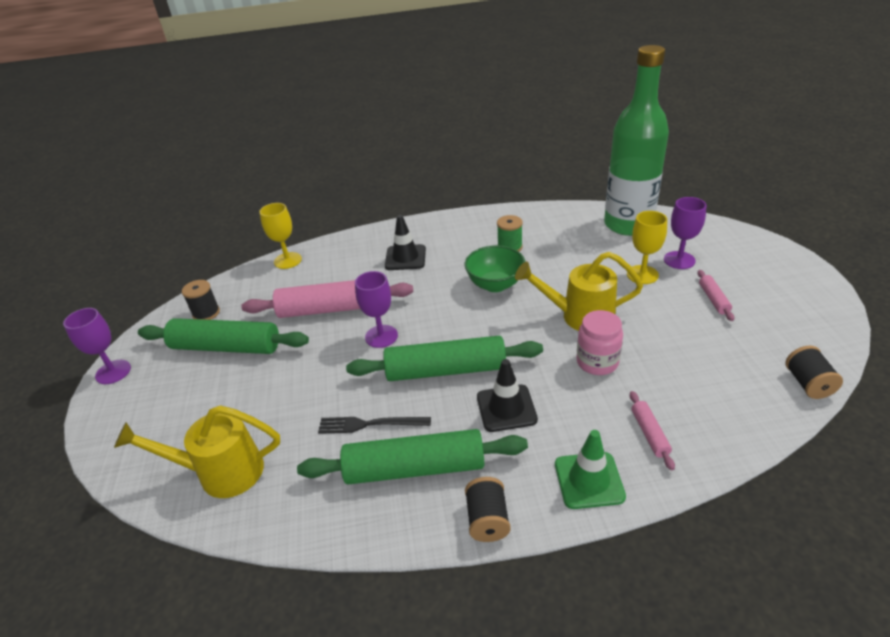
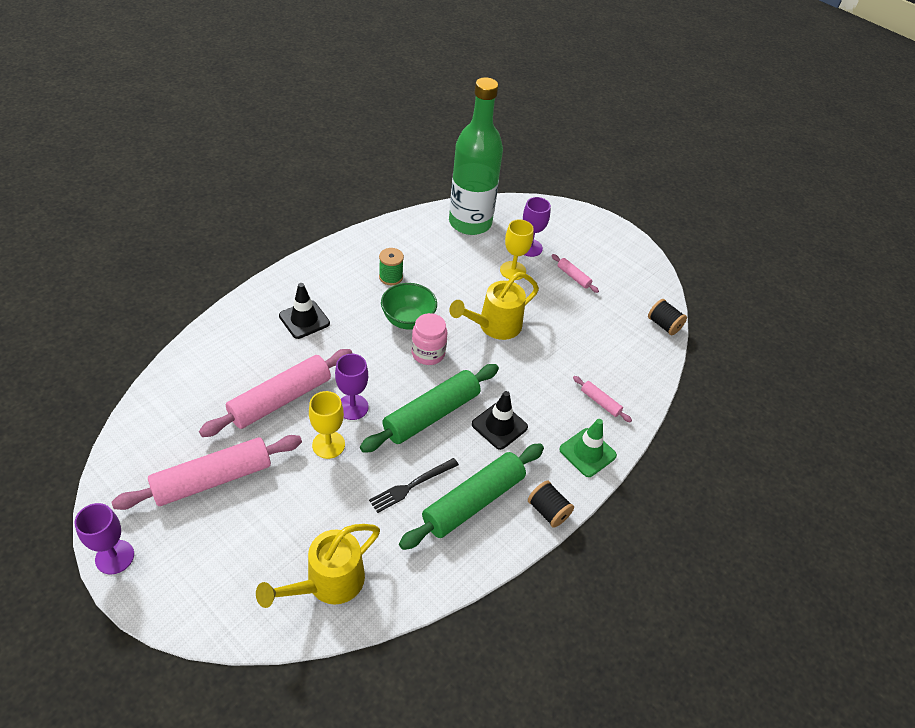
camera: 45 degrees left, 10 degrees up
green rolling pin [138,318,309,354] -> pink rolling pin [111,435,302,510]
black spool [182,280,220,320] -> none
yellow goblet [259,203,302,269] -> yellow goblet moved to [309,391,345,459]
pink jar [576,310,623,375] -> pink jar moved to [411,313,448,365]

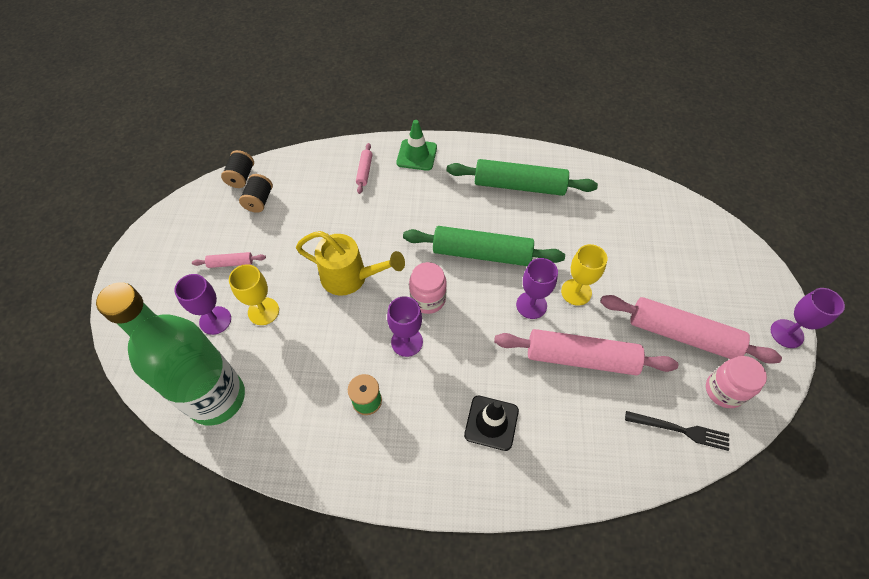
camera: 125 degrees left, 10 degrees up
yellow watering can [256,524,380,608] -> none
black fork [369,458,459,513] -> black fork moved to [625,411,729,451]
green bowl [381,283,437,330] -> purple goblet [387,296,423,357]
black traffic cone [472,391,528,450] -> none
black spool [528,481,574,528] -> black spool moved to [239,174,273,213]
pink rolling pin [551,254,599,293] -> pink rolling pin turned 75 degrees clockwise [192,252,266,268]
none -> pink jar [706,356,767,408]

